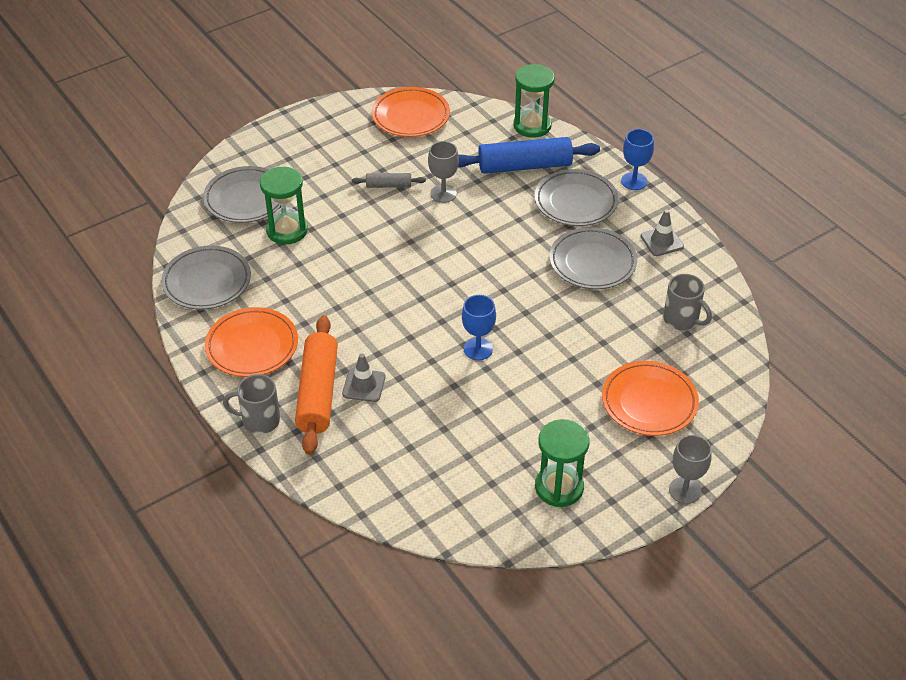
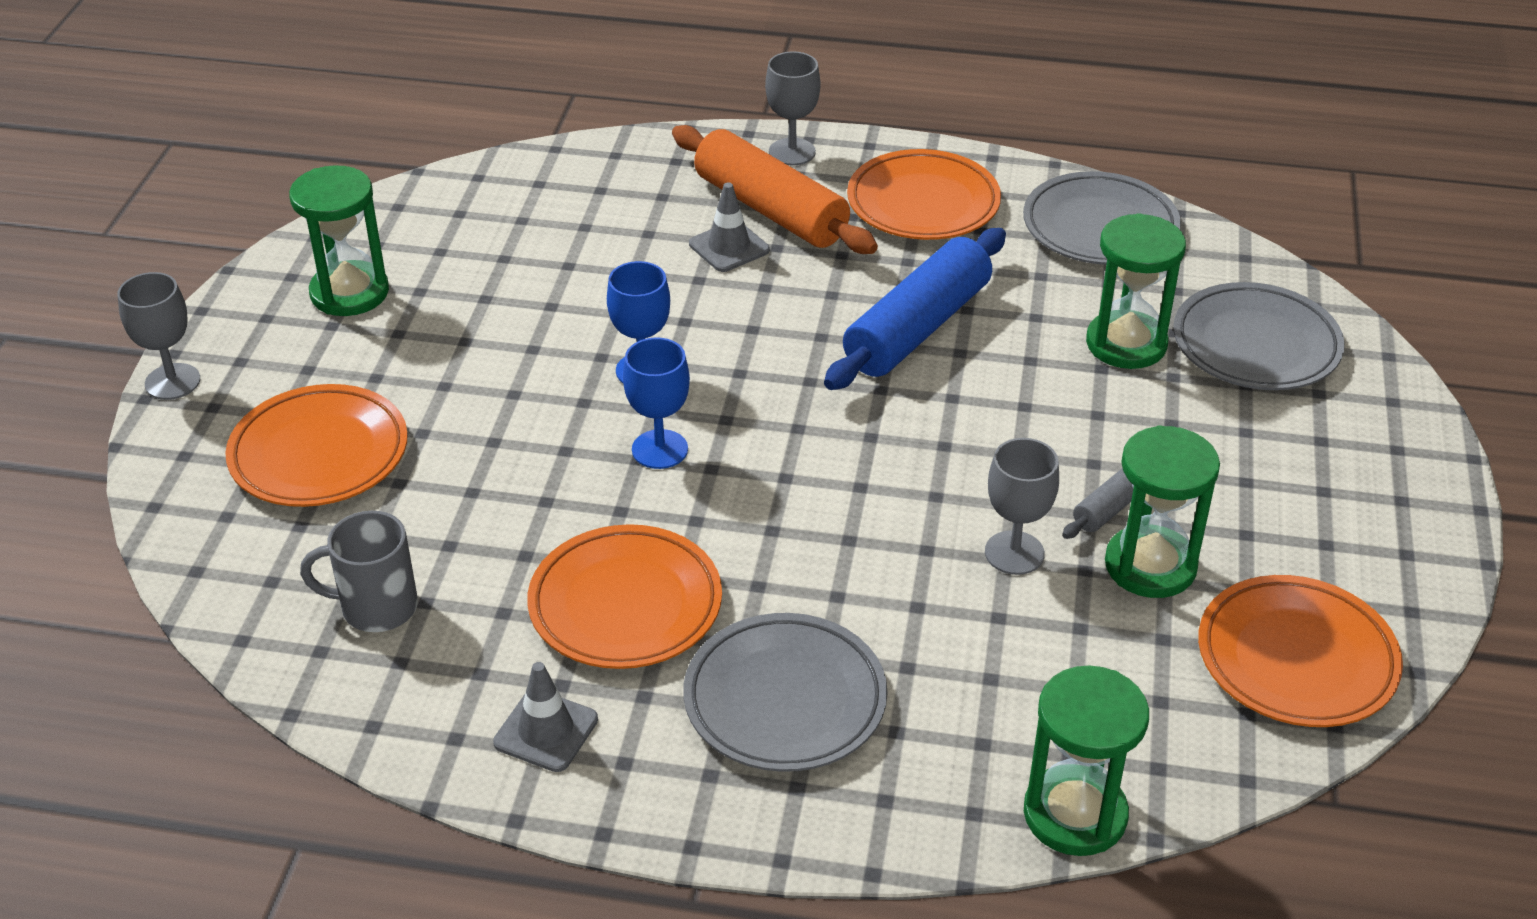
camera: 135 degrees right, 5 degrees down
grey mug [223,374,280,434] -> grey goblet [765,51,820,166]
blue rolling pin [458,137,600,174] -> blue rolling pin moved to [824,228,1006,390]
grey plate [549,227,637,289] -> orange plate [527,524,722,669]
blue goblet [621,129,654,190] -> blue goblet moved to [623,337,690,469]
none -> green hourglass [1105,425,1220,598]

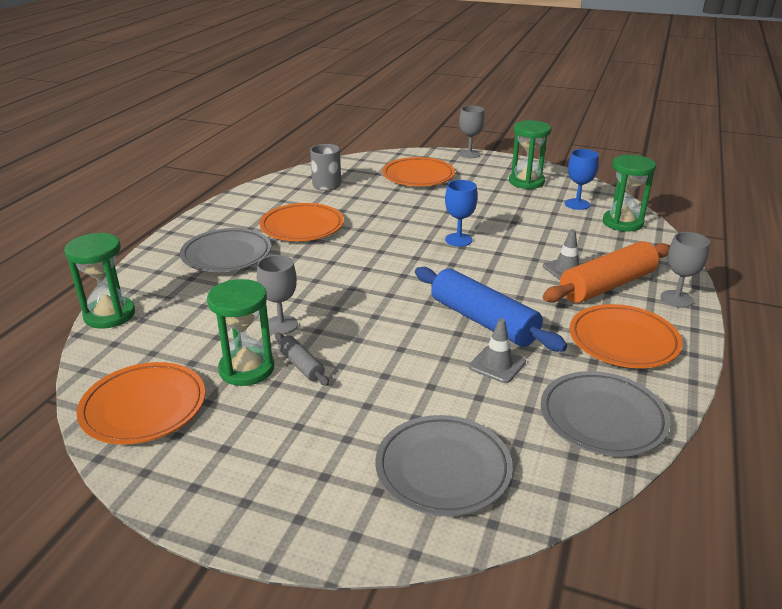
camera: 100 degrees right, 10 degrees down
grey traffic cone [493,662,598,772] -> grey traffic cone moved to [469,318,526,383]
blue goblet [623,337,690,469] -> blue goblet moved to [565,149,599,210]
green hourglass [1086,213,1186,369] -> green hourglass moved to [603,155,656,232]

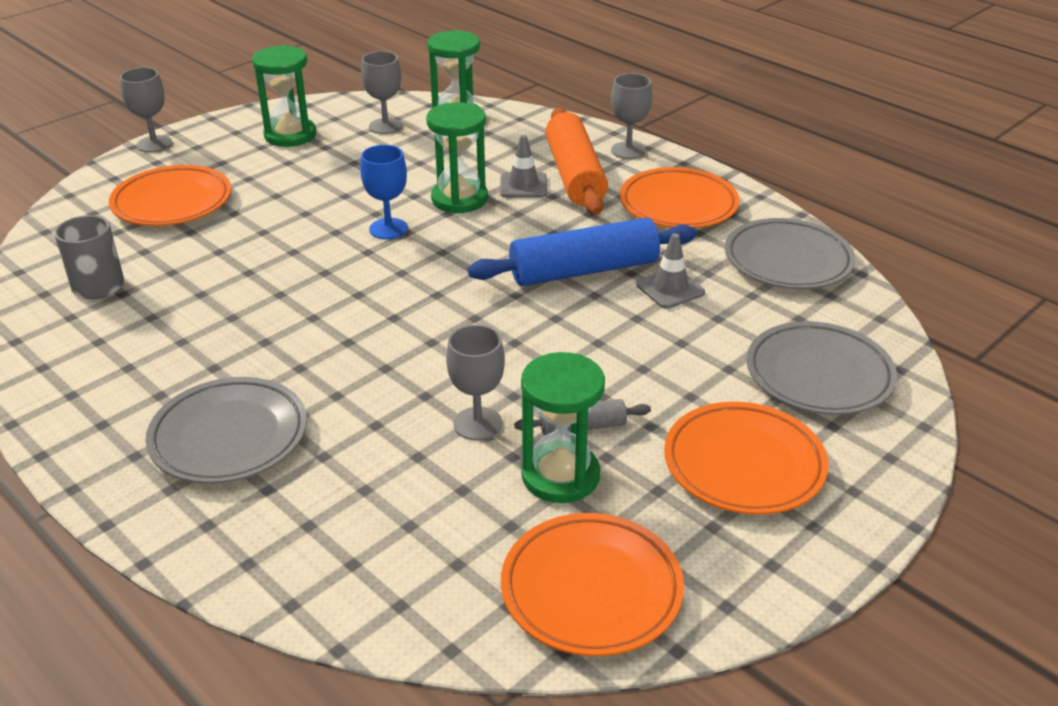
camera: 65 degrees left, 5 degrees up
green hourglass [64,233,135,329] -> green hourglass moved to [426,102,488,213]
orange plate [259,203,344,241] -> orange plate moved to [664,402,828,515]
blue goblet [565,149,599,210] -> grey goblet [361,51,402,134]

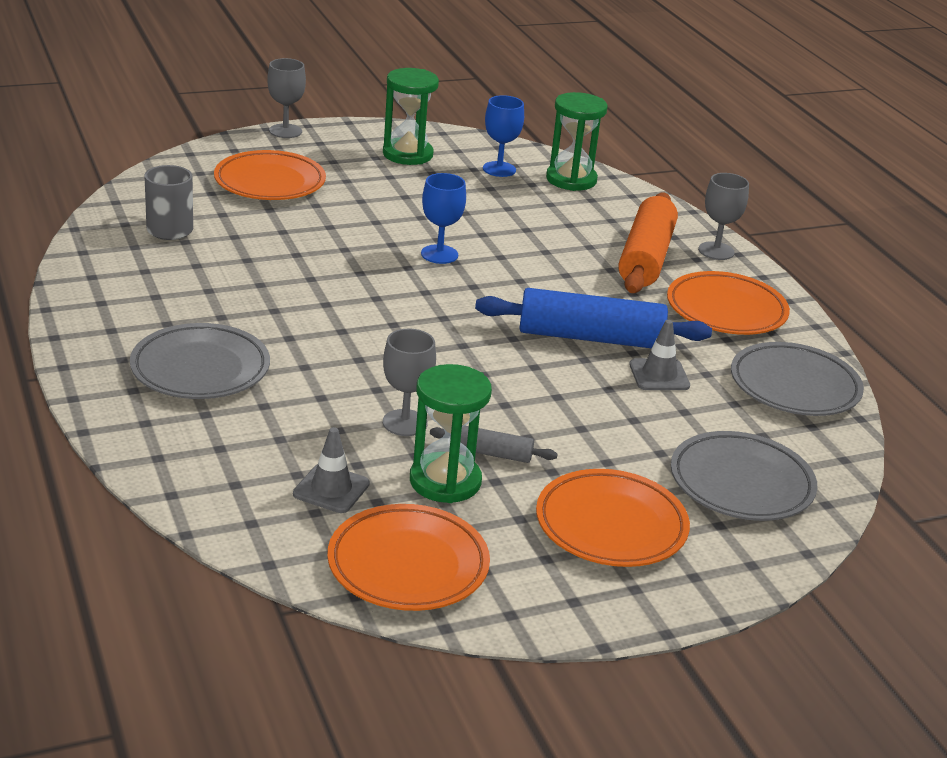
camera: 20 degrees right, 5 degrees down
grey goblet [361,51,402,134] -> blue goblet [483,95,524,177]
green hourglass [426,102,488,213] -> none
grey traffic cone [500,134,547,198] -> grey traffic cone moved to [293,427,370,513]

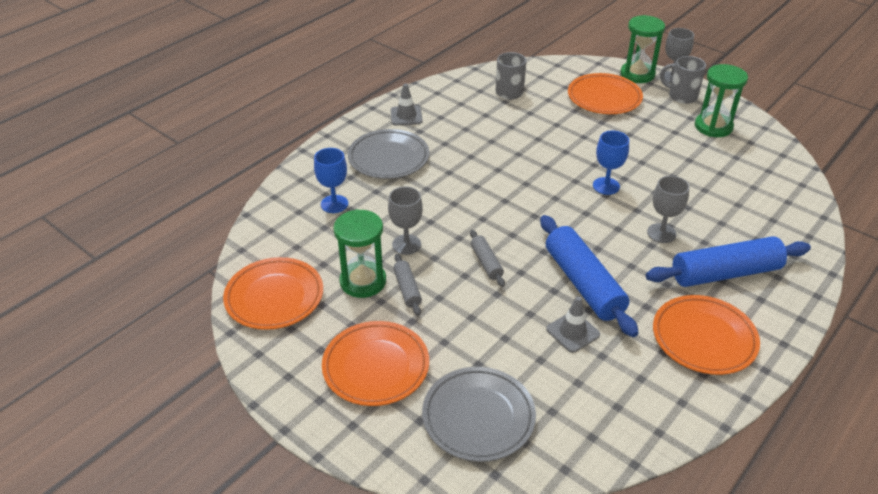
camera: 65 degrees right, 10 degrees up
grey traffic cone [293,427,370,513] -> grey traffic cone moved to [391,83,423,125]
blue goblet [483,95,524,177] -> blue goblet moved to [314,148,348,213]
green hourglass [546,92,608,191] -> green hourglass moved to [620,15,665,83]
orange rolling pin [618,192,678,293] -> blue rolling pin [646,236,811,287]
grey goblet [698,173,749,260] -> grey goblet moved to [647,176,689,243]
grey plate [731,342,864,416] -> none
none -> grey rolling pin [470,230,505,287]
none -> grey mug [660,56,706,104]

